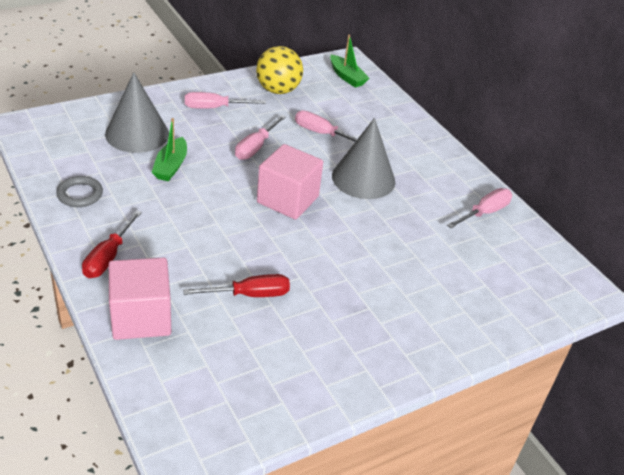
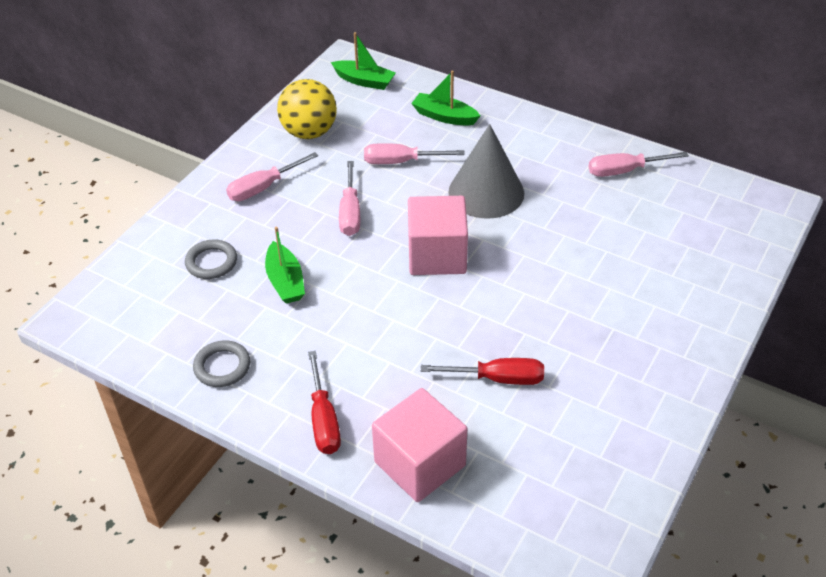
camera: 25 degrees left, 5 degrees up
grey cone [105,72,169,153] -> grey ring [185,240,237,279]
red screwdriver [183,274,290,297] -> red screwdriver turned 45 degrees clockwise [421,358,544,385]
pink screwdriver [447,188,512,228] -> pink screwdriver turned 120 degrees counterclockwise [588,152,689,177]
none -> green boat [411,71,480,125]

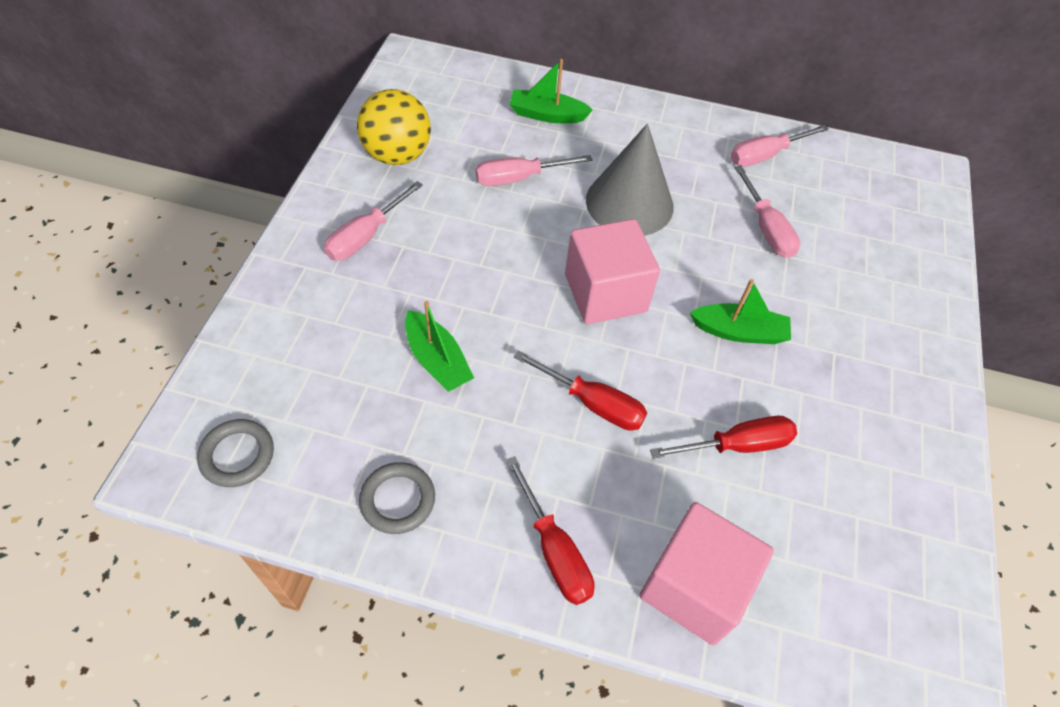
camera: 20 degrees left, 10 degrees up
grey ring [185,240,237,279] -> grey ring moved to [197,419,274,487]
green boat [331,32,396,90] -> green boat moved to [690,279,791,344]
pink screwdriver [339,161,360,236] -> pink screwdriver moved to [734,165,800,258]
none -> red screwdriver [514,351,647,431]

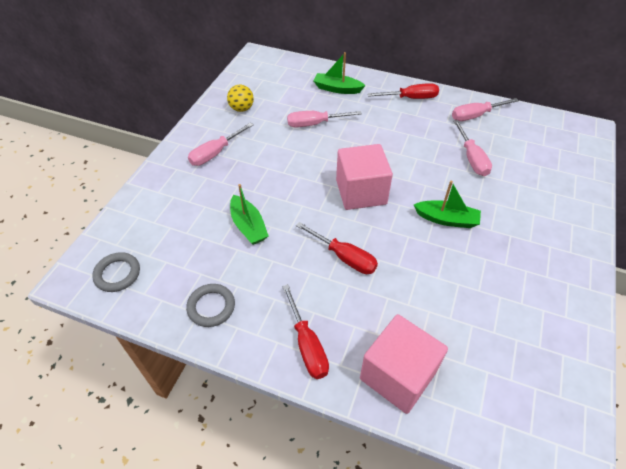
camera: 10 degrees right, 5 degrees down
yellow ball [357,89,431,165] -> yellow ball [227,85,254,112], size x0.60
grey cone [586,123,673,236] -> none
red screwdriver [650,416,797,459] -> red screwdriver moved to [368,83,439,99]

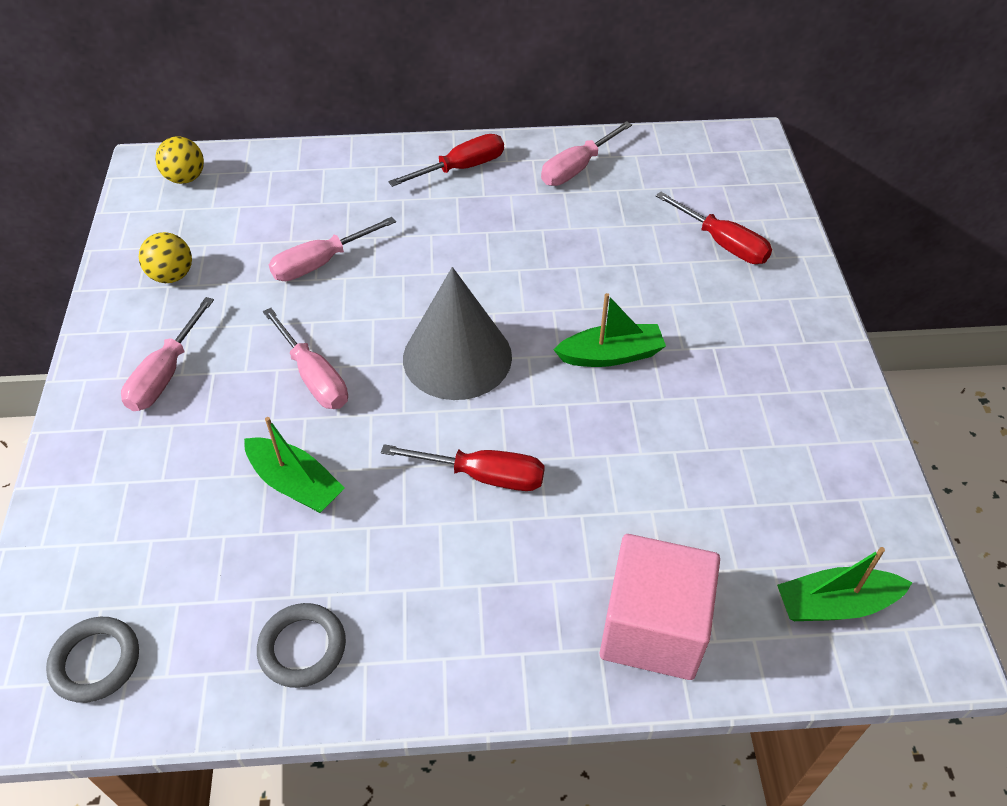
camera: 25 degrees left, 0 degrees up
red screwdriver [282,284,329,379] -> red screwdriver moved to [656,192,772,264]
green boat [314,52,366,94] -> green boat moved to [777,547,912,621]
pink cube [336,144,393,210] -> grey cone [403,267,512,400]
pink screwdriver [454,120,492,176] -> pink screwdriver moved to [263,308,348,409]
none -> yellow ball [155,137,204,184]

